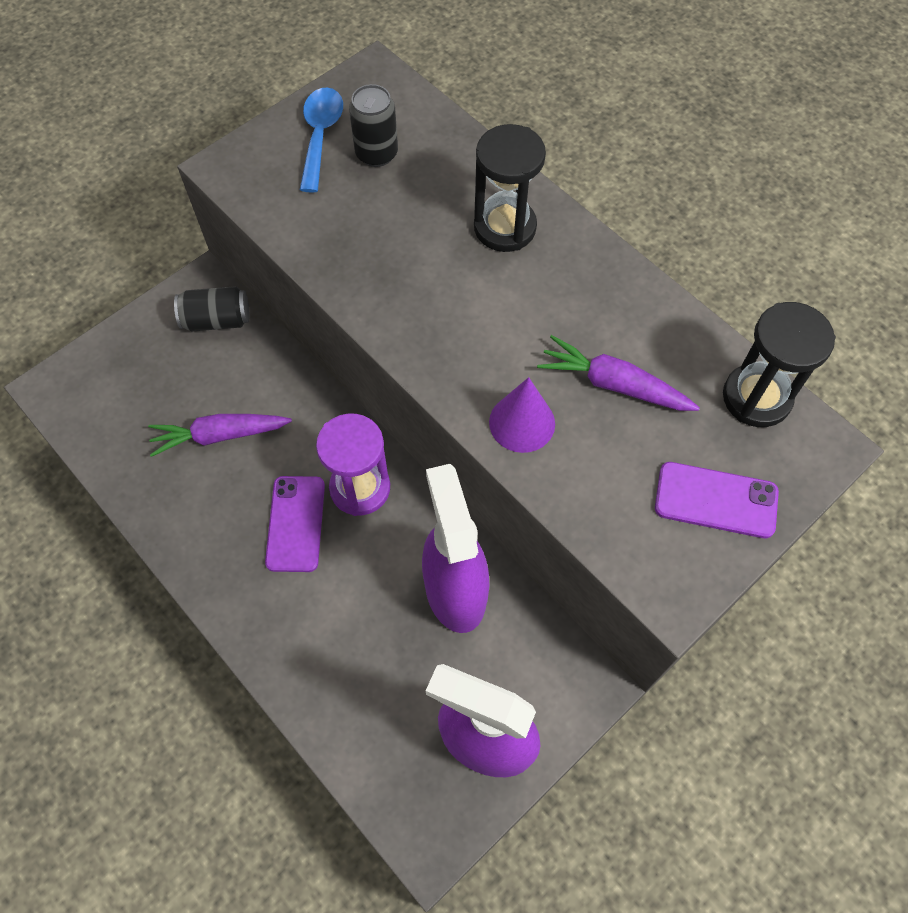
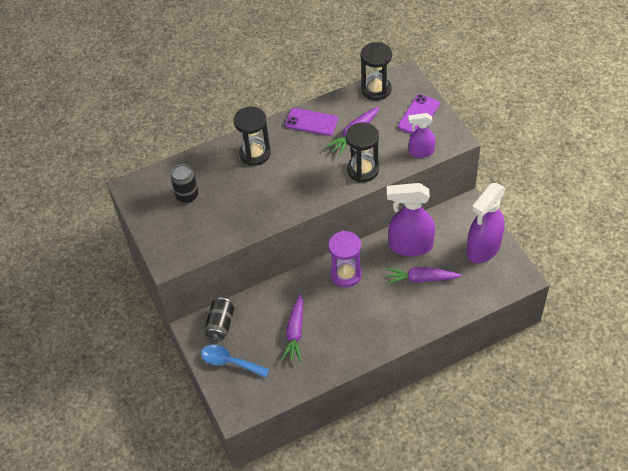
camera: 70 degrees left, 10 degrees down
purple phone [265,476,325,572] -> purple phone moved to [285,108,338,136]
blue spoon [300,88,343,193] -> blue spoon moved to [201,345,270,378]
purple cone [489,377,555,453] -> black hourglass [346,122,379,182]
none -> purple carrot [386,267,462,284]
none -> purple spray bottle [408,113,435,158]

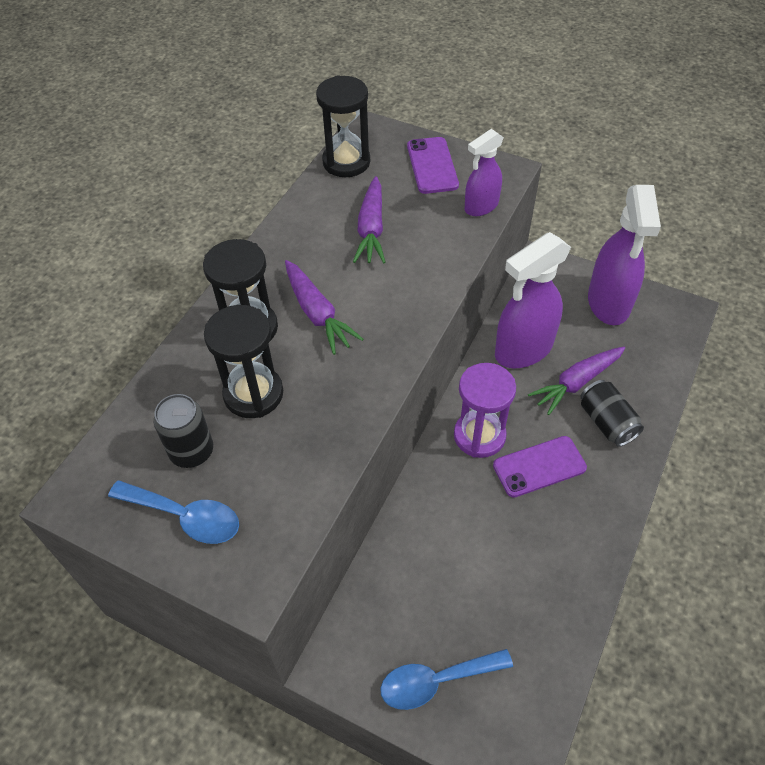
camera: 40 degrees left, 0 degrees up
black can [205,298,234,341] -> black can moved to [580,380,644,447]
purple carrot [282,294,303,362] -> purple carrot moved to [285,260,364,355]
purple phone [285,108,338,136] -> purple phone moved to [493,436,587,498]
black hourglass [346,122,379,182] -> black hourglass moved to [204,305,283,418]
none -> blue spoon [108,480,239,544]

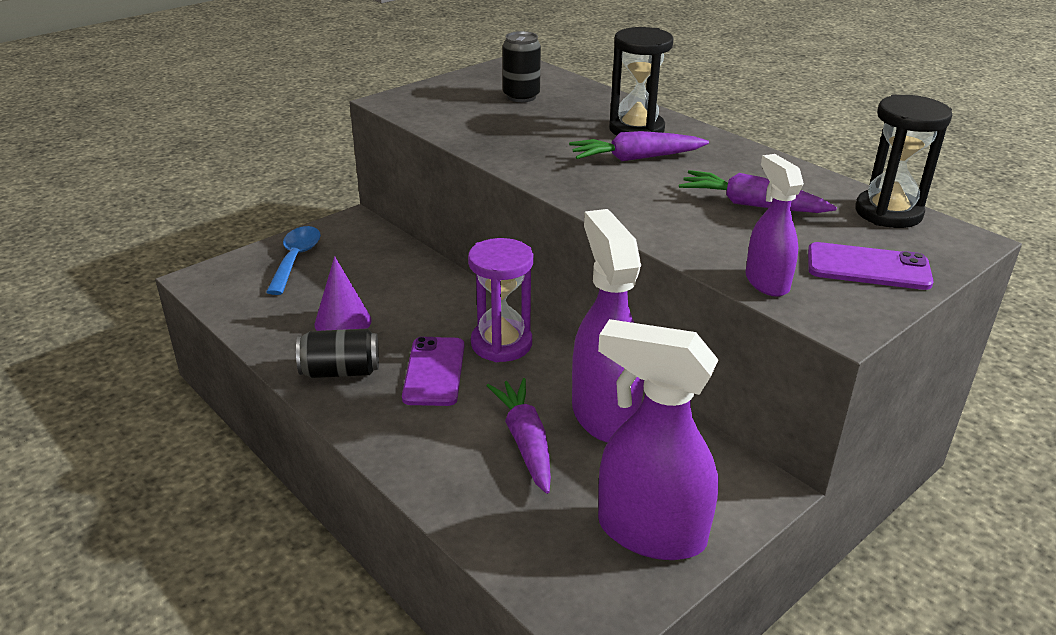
camera: 110 degrees right, 20 degrees down
blue spoon [108,480,239,544] -> none
black hourglass [204,305,283,418] -> none
black can [580,380,644,447] -> black can moved to [296,328,379,378]
none -> purple cone [314,256,372,331]

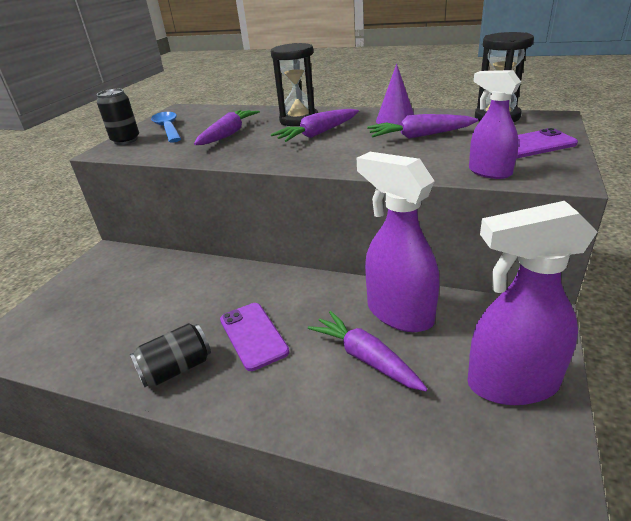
camera: 25 degrees left, 0 degrees up
blue spoon [266,226,321,295] -> blue spoon moved to [151,112,181,143]
purple cone [314,256,372,331] -> purple cone moved to [376,64,414,125]
purple hourglass [468,238,533,362] -> none
black can [503,31,541,102] -> black can moved to [97,89,139,145]
none -> purple carrot [194,110,260,145]

